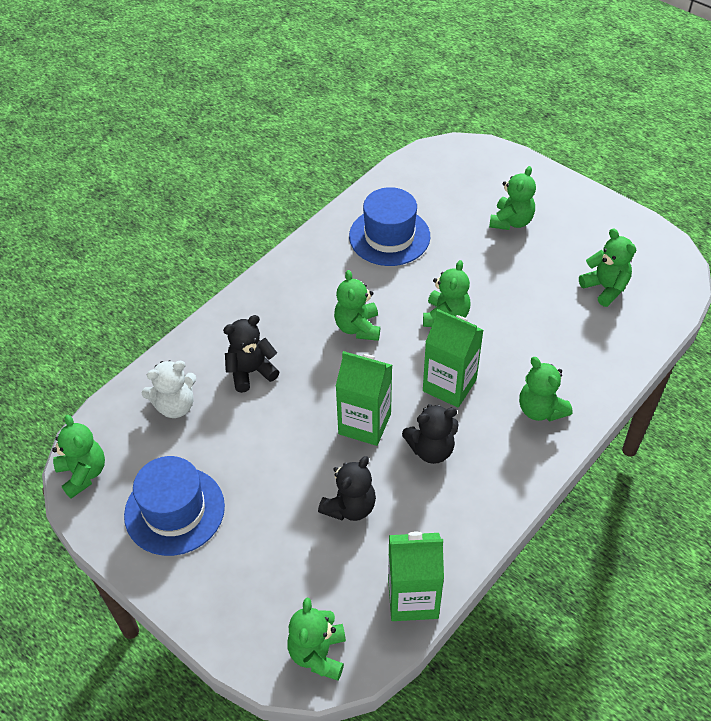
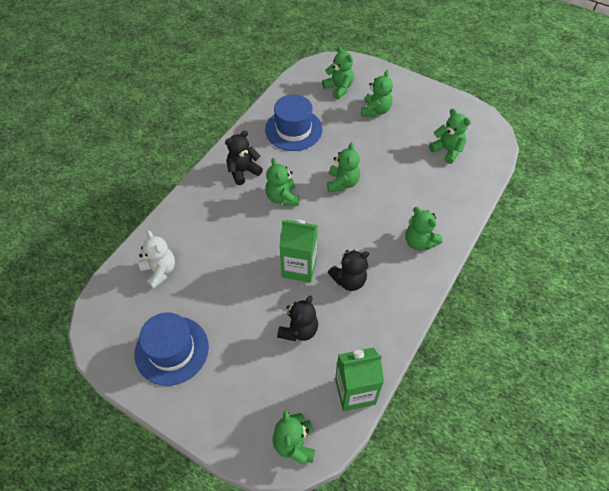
camera: 10 degrees left, 5 degrees up
green teddy bear [52,415,105,498] -> green teddy bear moved to [322,46,354,99]
white teddy bear [142,360,196,418] -> white teddy bear turned 90 degrees counterclockwise [138,230,175,289]
black teddy bear [223,315,279,393] -> black teddy bear moved to [225,130,263,185]
green carton [423,309,484,408] -> none

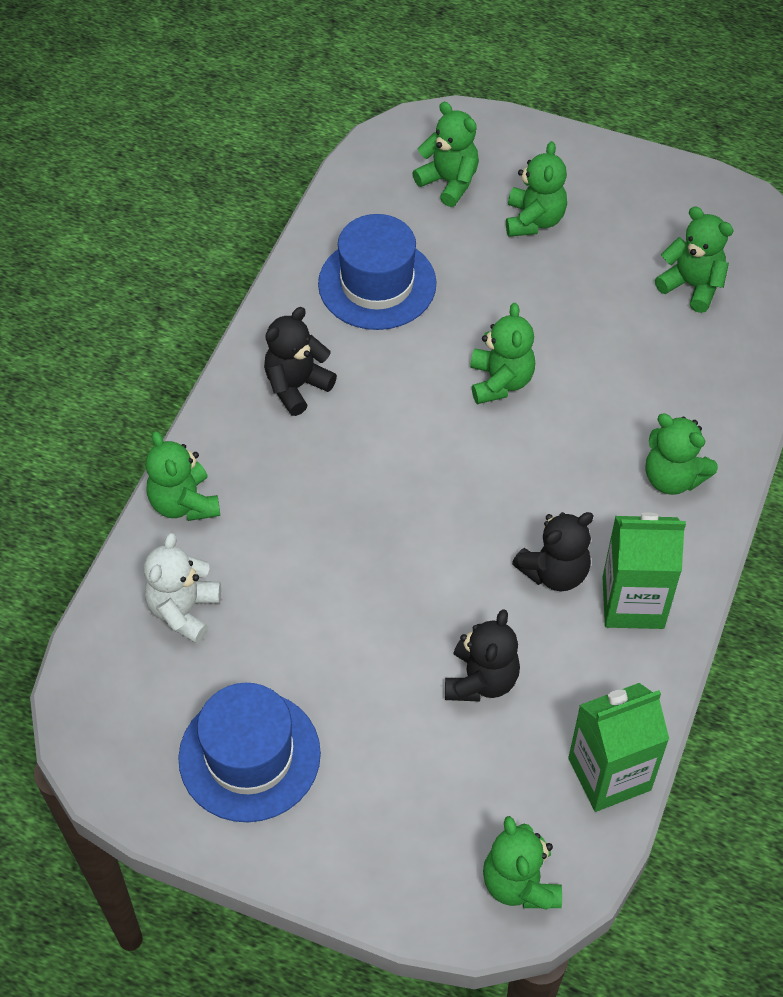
camera: 10 degrees left, 0 degrees up
white teddy bear [138,230,175,289] -> white teddy bear turned 120 degrees counterclockwise [144,533,221,644]
green teddy bear [265,158,299,206] -> green teddy bear moved to [146,431,220,521]
green carton [279,220,318,283] -> green carton moved to [602,513,686,629]

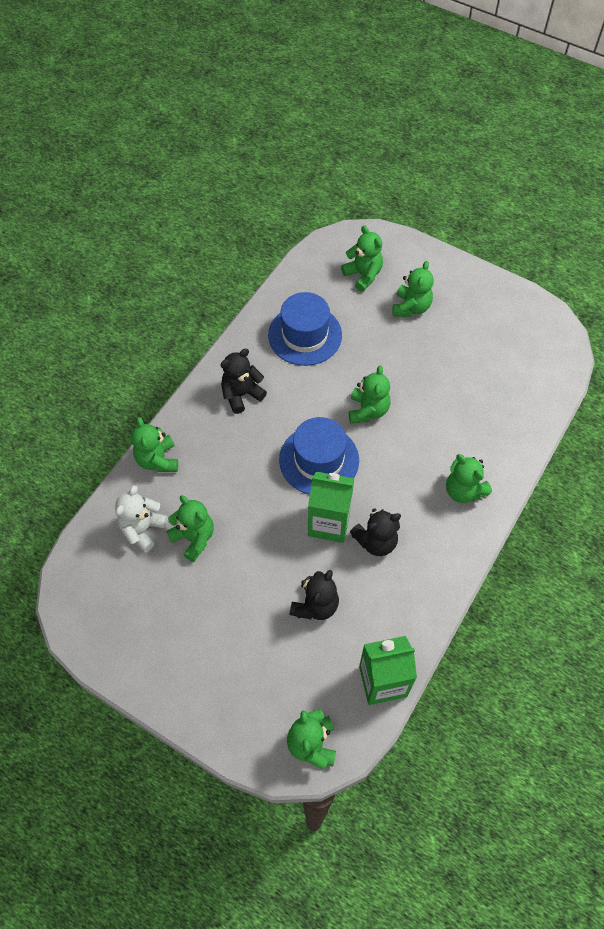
camera: 10 degrees right, 5 degrees up
blue hat [178,683,321,822] -> blue hat moved to [279,417,359,495]
green carton [602,513,686,629] -> green carton moved to [308,472,354,543]
green teddy bear [655,207,734,313] -> green teddy bear moved to [166,495,214,562]

